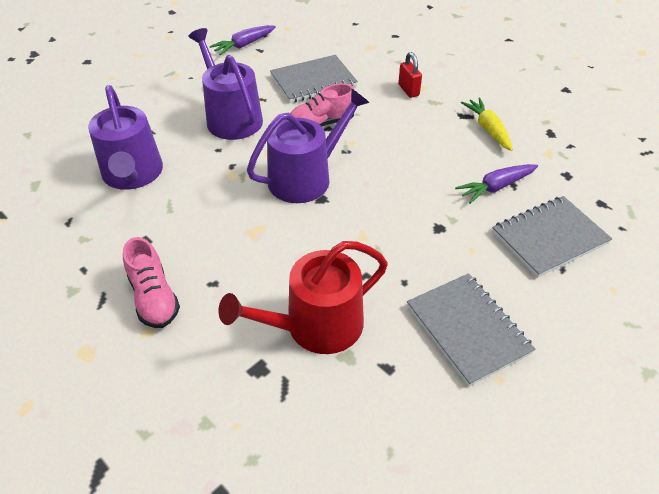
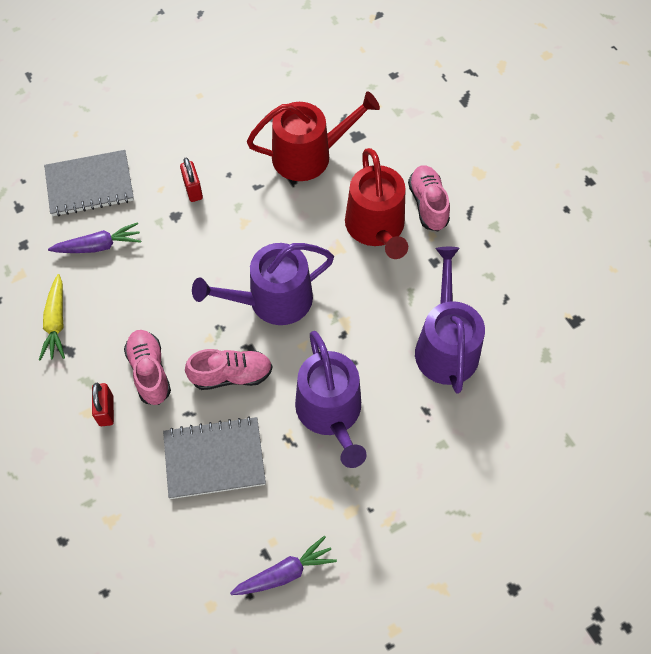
camera: 165 degrees left, 15 degrees up
grey notebook [407,273,535,387] -> none
none -> pink shoe [124,330,171,405]
none -> red padlock [180,158,203,202]
none -> red watering can [345,148,408,259]

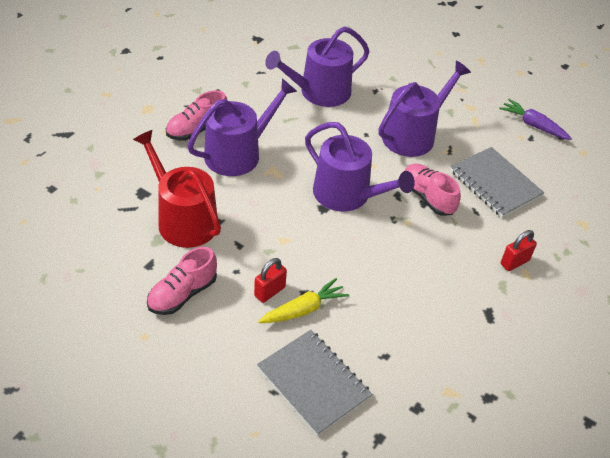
camera: 120 degrees left, 15 degrees down
yellow carrot [39,274,65,361] -> yellow carrot moved to [258,278,349,323]
purple carrot [48,222,141,253] -> none
pink shoe [124,330,171,405] -> pink shoe moved to [147,247,217,315]
red watering can [345,148,408,259] -> purple watering can [187,78,297,176]

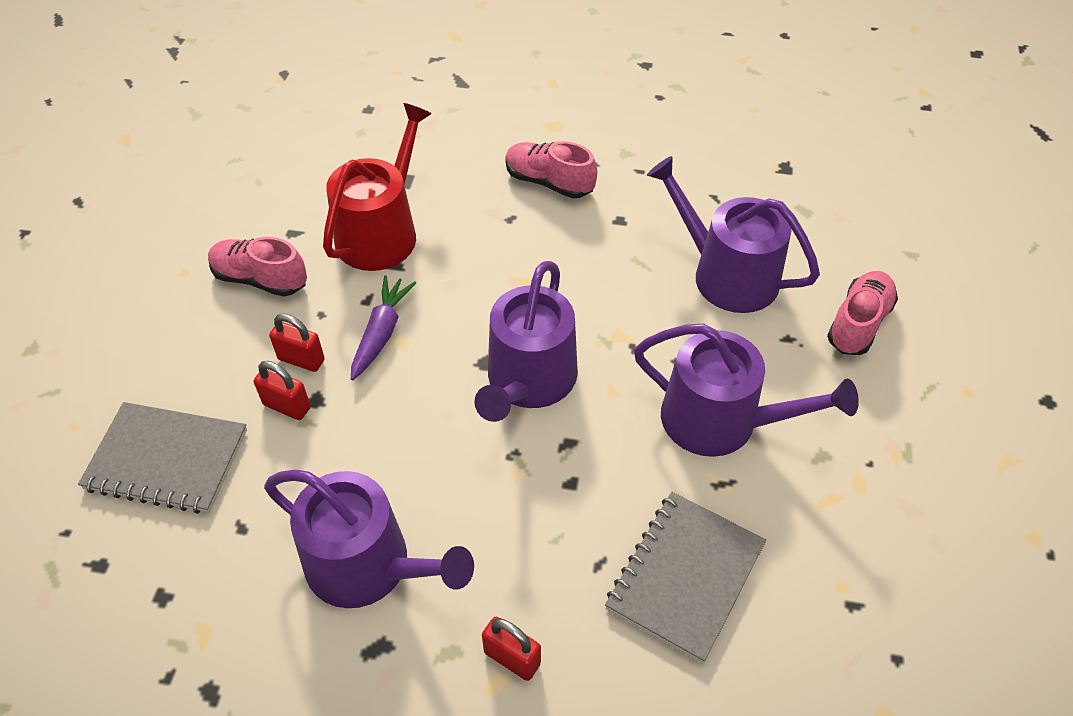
camera: 70 degrees right, 5 degrees up
purple watering can [187,78,297,176] -> purple watering can moved to [264,469,474,608]
grey notebook [257,330,372,436] -> grey notebook turned 75 degrees clockwise [78,402,247,514]
yellow carrot [258,278,349,323] -> red padlock [254,361,311,420]
pink shoe [405,163,461,216] -> pink shoe moved to [827,271,898,355]
purple carrot [499,99,572,140] -> purple carrot moved to [351,275,416,380]

